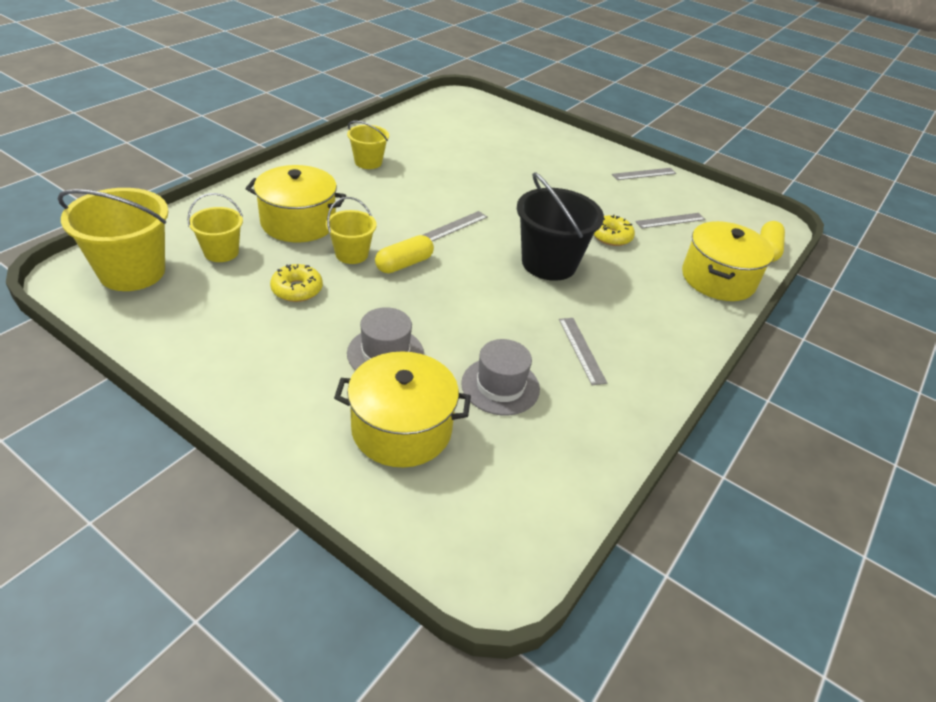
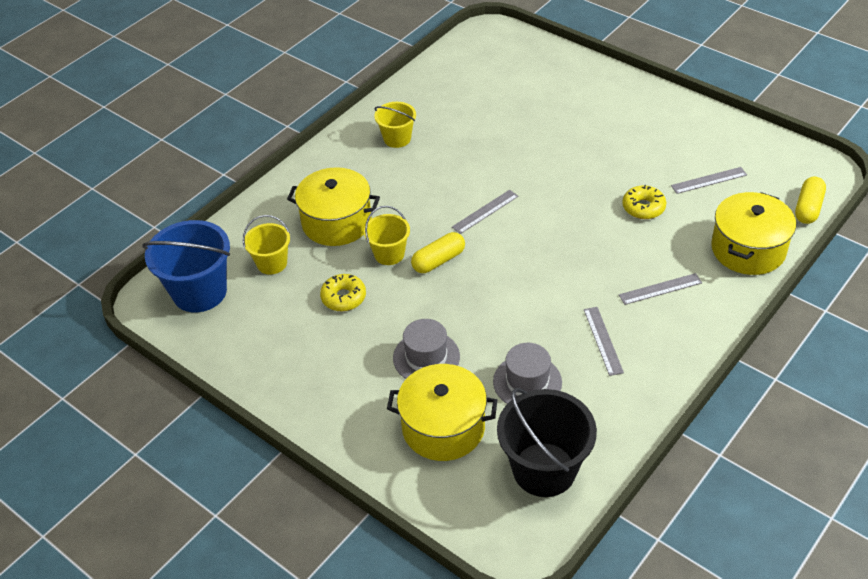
camera: 10 degrees right, 5 degrees up
yellow bucket [58,188,169,291] -> blue bucket [143,220,230,312]
black bucket [517,172,604,281] -> black bucket moved to [497,388,597,497]
grey ruler [612,168,676,180] -> grey ruler moved to [619,273,702,305]

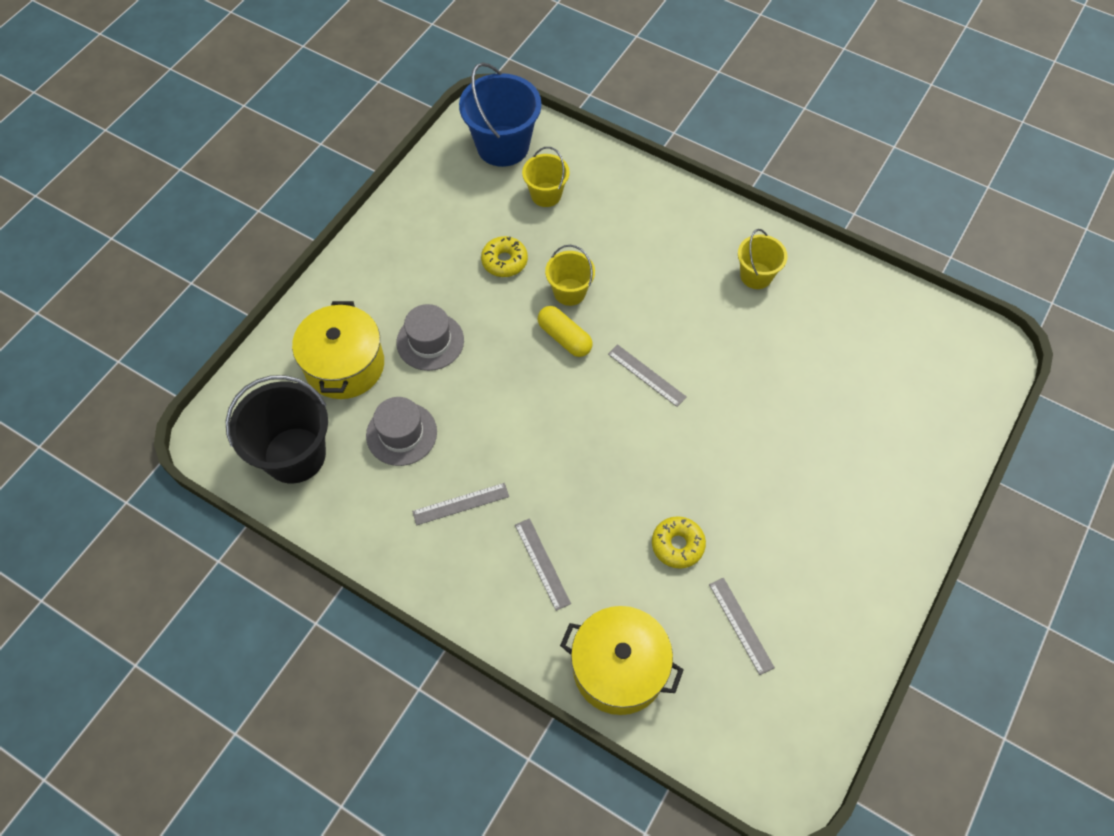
camera: 80 degrees right, 15 degrees up
yellow pot [287,167,380,246] -> none
yellow capsule [795,177,826,224] -> none

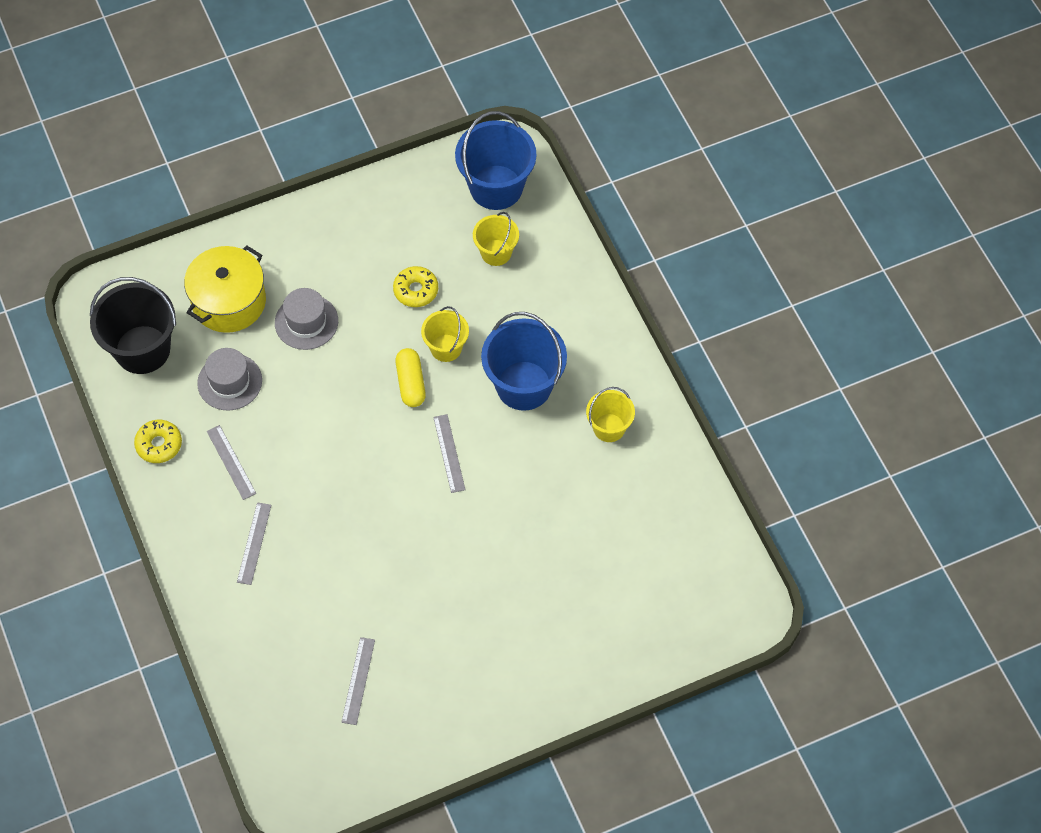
camera: 35 degrees right, 0 degrees up
grey ruler [412,483,509,526] -> grey ruler turned 45 degrees clockwise [207,425,256,500]
yellow pot [560,606,683,715] -> none
yellow donut [652,516,706,569] -> yellow donut moved to [134,419,182,463]
none -> blue bucket [481,312,567,411]

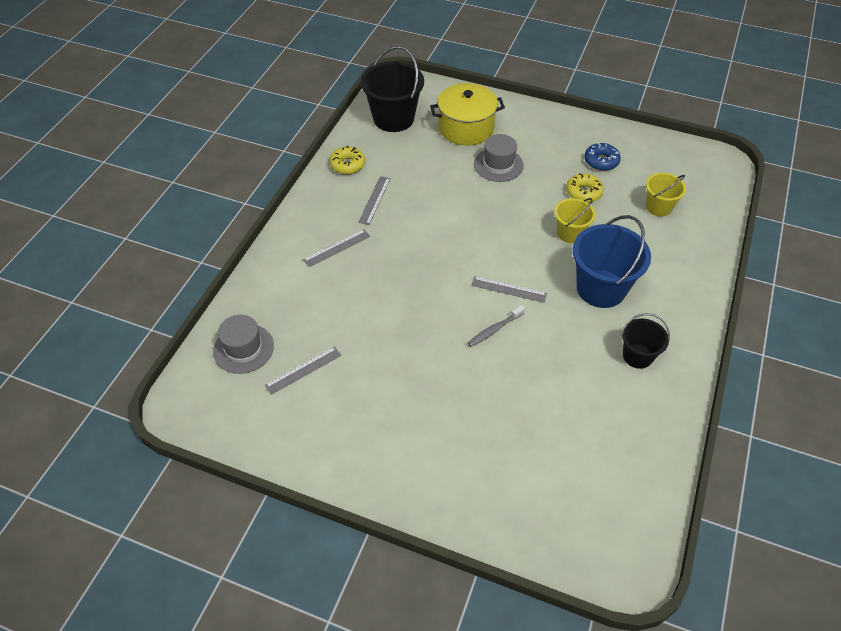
camera: 45 degrees right, 10 degrees down
grey hat [197,348,262,410] -> grey hat moved to [213,315,274,374]
yellow capsule [396,348,426,407] -> none
grey ruler [433,414,465,493] -> grey ruler turned 75 degrees clockwise [471,276,547,303]
blue bucket [455,111,536,210] -> none
yellow bucket [586,387,635,442] -> black bucket [621,313,670,369]
none -> grey toothbrush [468,305,525,347]
none -> blue donut [584,142,621,171]

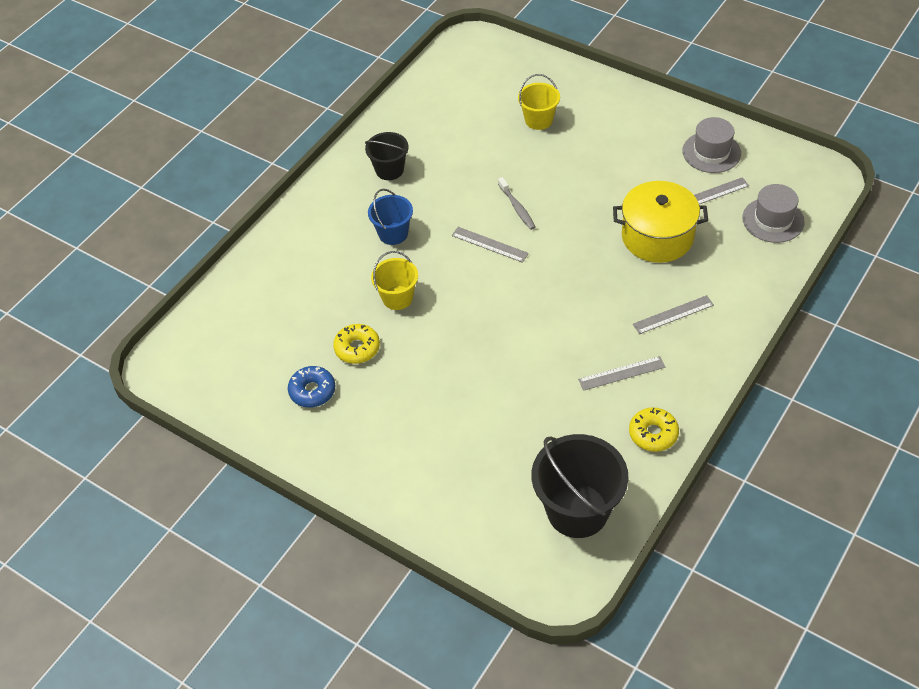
camera: 165 degrees left, 0 degrees up
grey ruler [358,176,391,225] -> grey ruler turned 45 degrees clockwise [578,356,665,391]
yellow pot [430,83,505,145] -> yellow pot moved to [613,181,708,263]
grey toothbrush [468,305,525,347] -> grey toothbrush turned 90 degrees clockwise [498,177,535,230]
grey hat [474,134,524,182] -> grey hat moved to [682,117,741,173]
blue bucket [573,215,651,308] -> blue bucket [368,189,413,245], size x0.57
yellow bucket [646,173,686,217] -> yellow bucket moved to [518,74,560,130]

